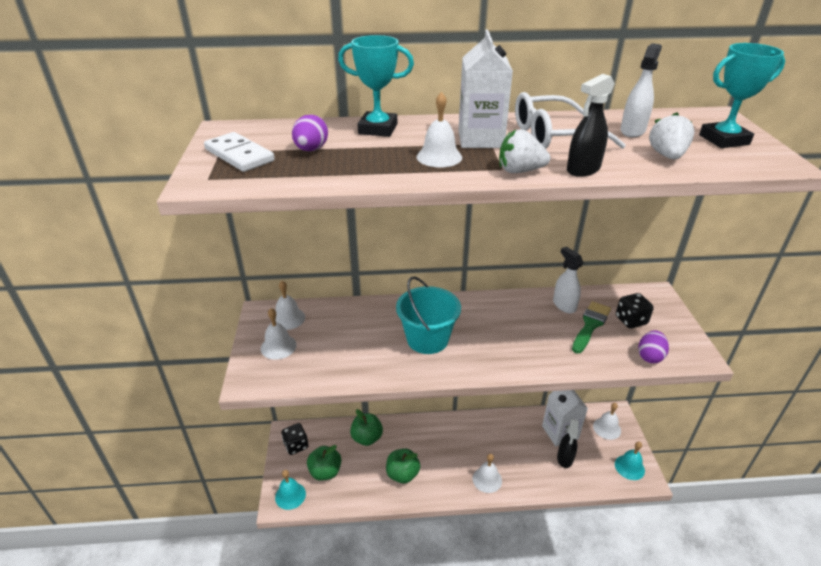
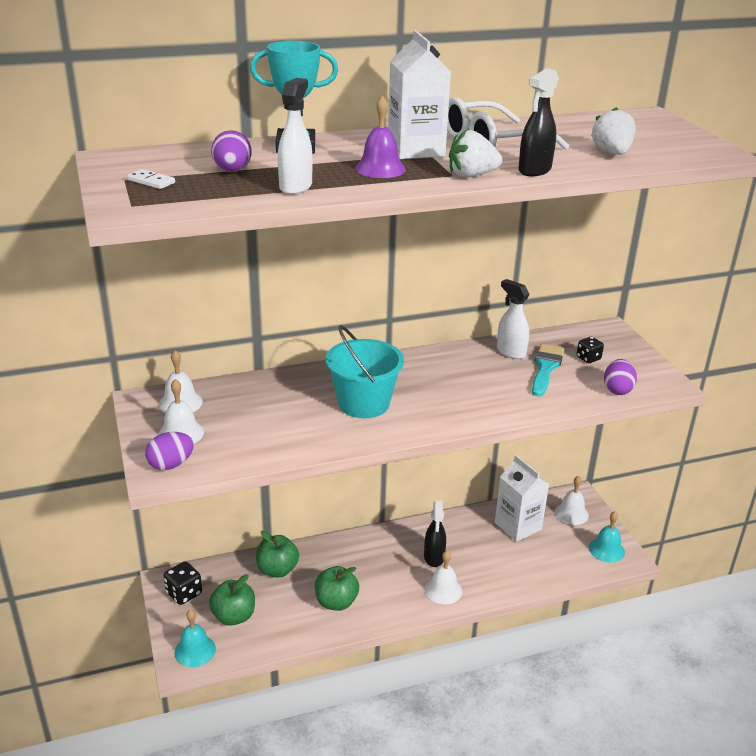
camera: 15 degrees left, 5 degrees down
white domino [204,132,275,172] -> white domino [127,169,175,189], size x0.52
white bell [417,92,462,167] -> purple bell [355,96,406,178]
black spray bottle [557,419,579,468] -> black spray bottle moved to [424,500,446,567]
green brush [572,301,611,353] -> turquoise brush [532,344,564,397]
black dice [616,293,654,328] -> black dice [577,337,604,363], size x0.66
white spray bottle [620,43,662,138] -> white spray bottle moved to [278,78,313,195]
turquoise trophy [699,43,785,148] -> none
none -> purple egg [145,432,194,470]

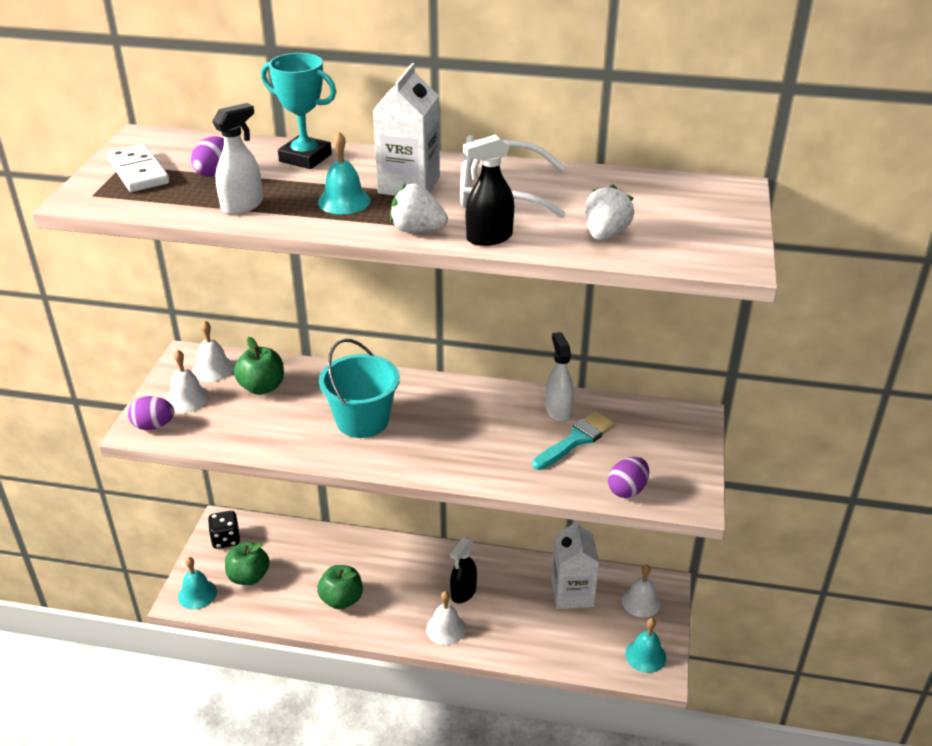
camera: 30 degrees right, 5 degrees up
white domino [127,169,175,189] -> white domino [107,144,169,192], size x1.93
green apple [256,531,299,578] -> green apple moved to [234,337,284,395]
purple bell [355,96,406,178] -> turquoise bell [318,132,371,214]
black dice [577,337,604,363] -> none

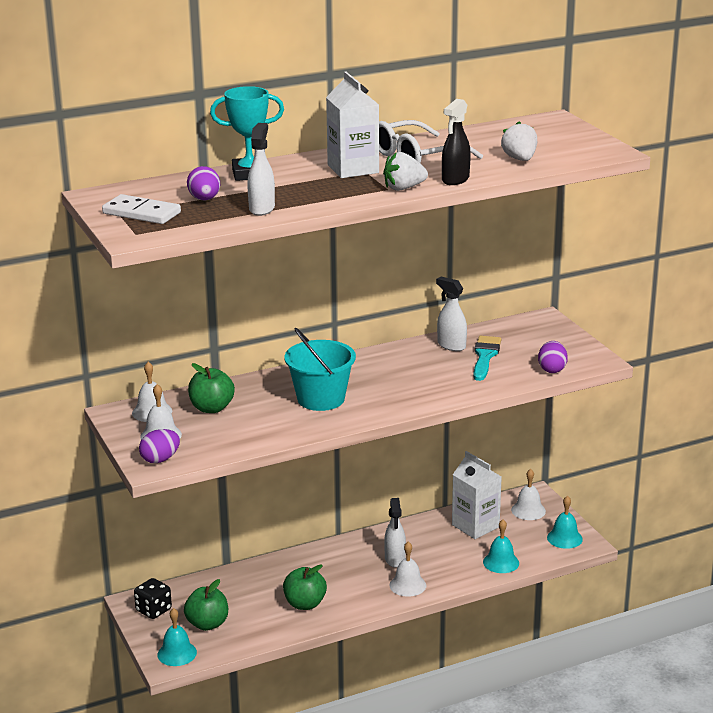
camera: 35 degrees left, 10 degrees down
turquoise bell [318,132,371,214] -> turquoise bell moved to [483,520,519,573]
black spray bottle [450,537,477,603] -> white spray bottle [384,498,406,567]

